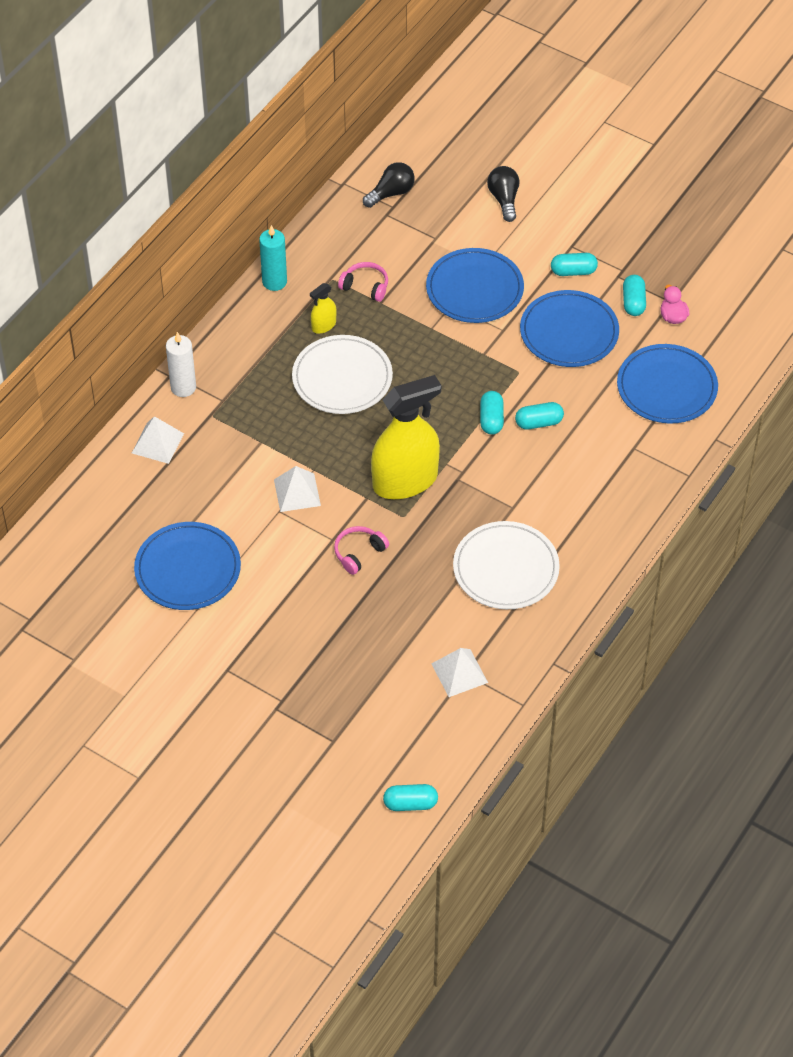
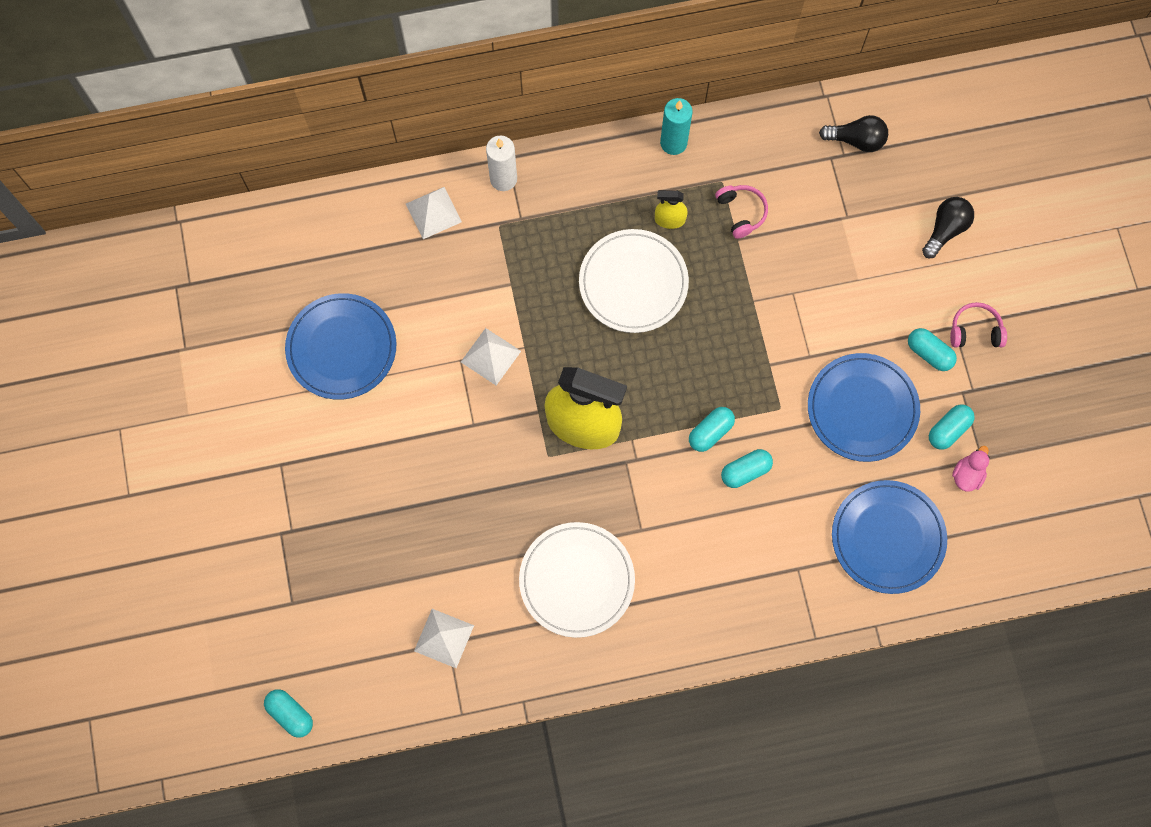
camera: 45 degrees right, 20 degrees up
pink headphones [334,526,389,575] -> pink headphones moved to [950,302,1007,347]
blue plate [426,248,524,323] -> none
turquoise capsule [515,402,564,430] -> turquoise capsule turned 60 degrees counterclockwise [721,449,773,488]

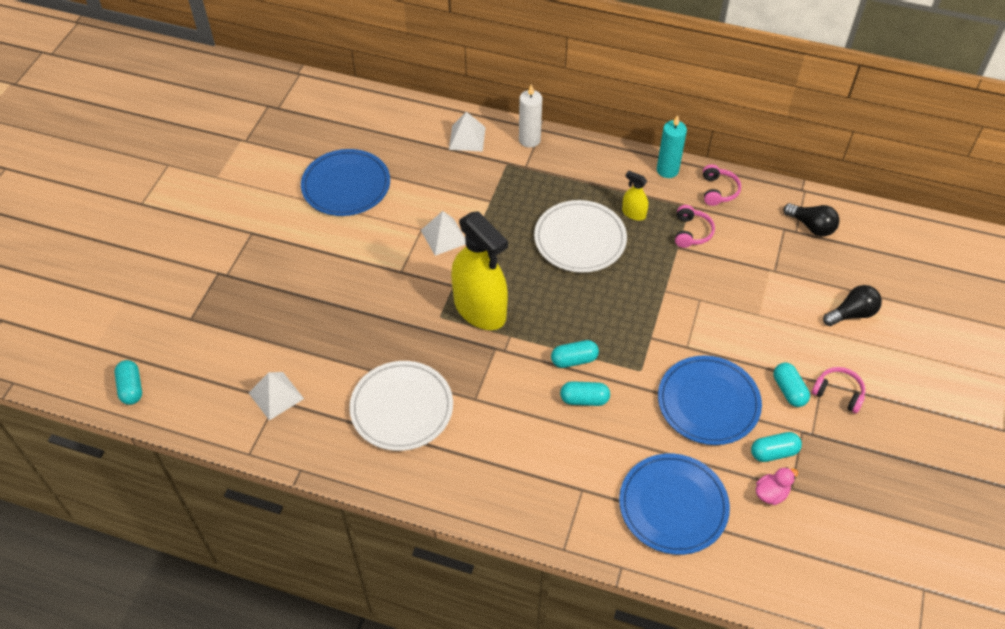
camera: 30 degrees right, 20 degrees down
none -> pink headphones [703,164,741,206]

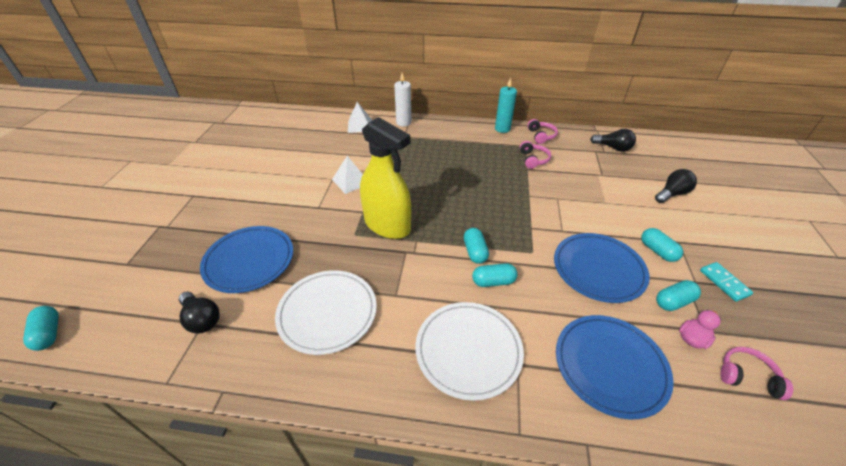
camera: 10 degrees left, 10 degrees down
white pyramid [249,372,304,421] -> black light bulb [179,292,220,334]
blue plate [301,149,390,216] -> blue plate moved to [200,226,293,293]
white plate [534,200,627,273] -> white plate moved to [415,302,524,401]
turquoise capsule [551,340,599,368] -> turquoise capsule turned 75 degrees counterclockwise [464,228,489,264]
yellow spray bottle [622,171,648,221] -> none
pink headphones [812,367,865,414] -> pink headphones moved to [721,347,793,400]
none -> turquoise domino [700,262,753,302]

